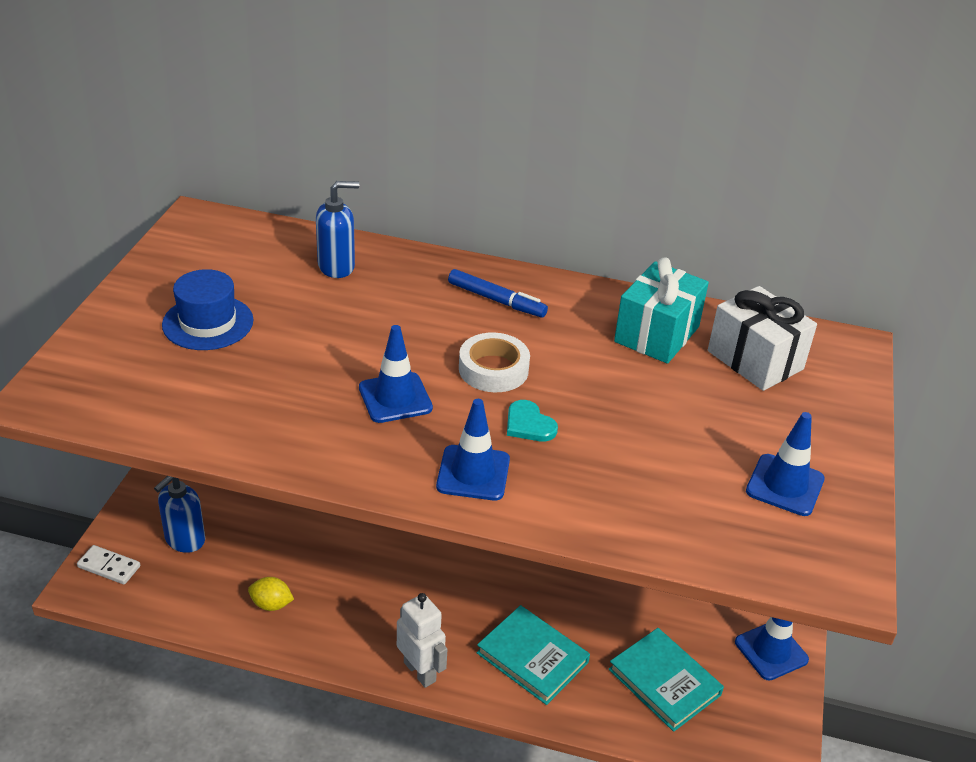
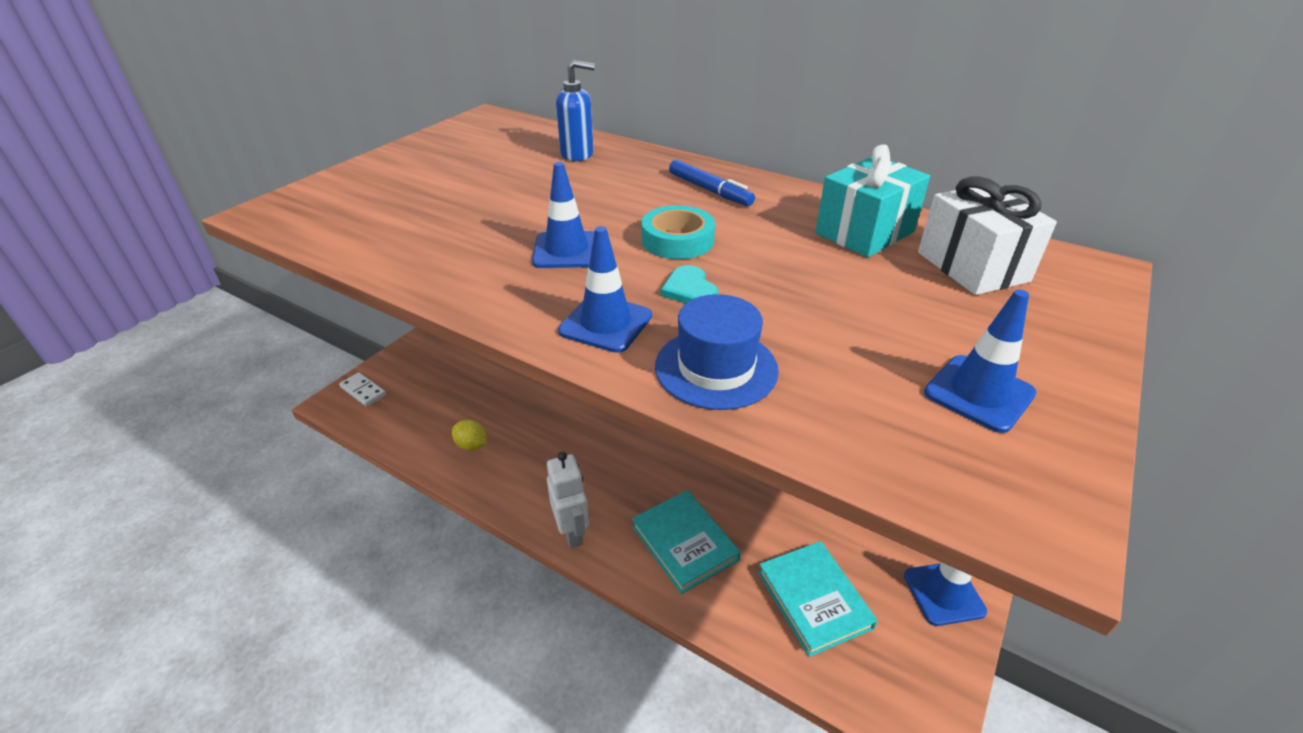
camera: 20 degrees right, 0 degrees up
blue soap dispenser [154,476,205,553] -> none
blue hat [162,269,253,350] -> blue hat moved to [655,294,779,410]
white tape [459,333,530,392] -> turquoise tape [642,205,715,259]

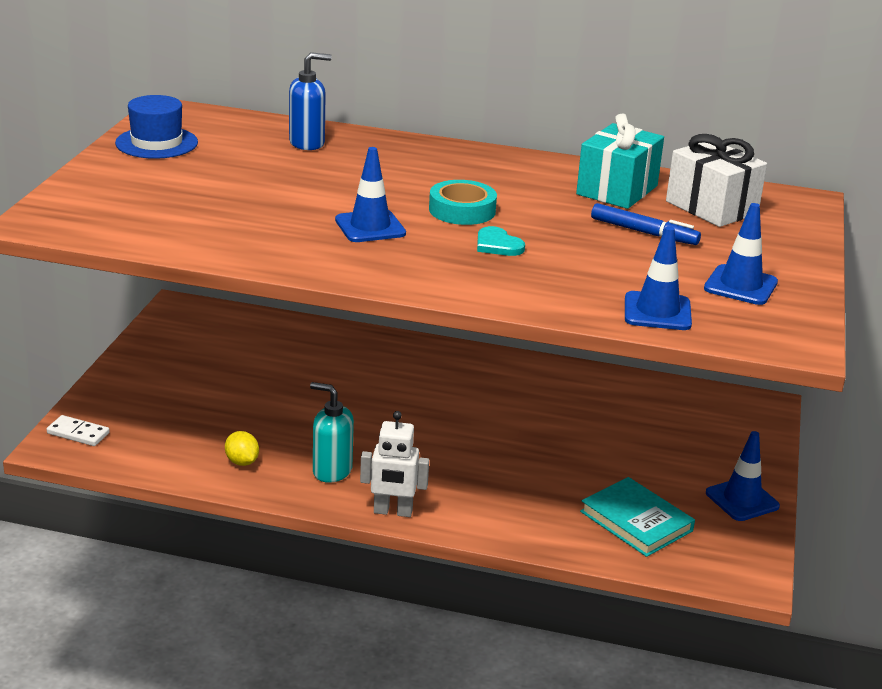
camera: 20 degrees left, 10 degrees down
yellow lemon [452,420,487,450] -> yellow lemon turned 45 degrees clockwise [225,431,259,466]
white robot [547,452,589,549] -> white robot turned 135 degrees clockwise [360,411,429,517]
blue traffic cone [558,226,652,353] -> blue traffic cone moved to [625,226,692,330]
turquoise book [632,490,741,594] -> none
blue hat [655,294,779,410] -> blue hat moved to [115,95,198,159]
blue marker [669,160,755,206] -> blue marker moved to [591,203,701,245]
none -> turquoise soap dispenser [310,382,354,483]

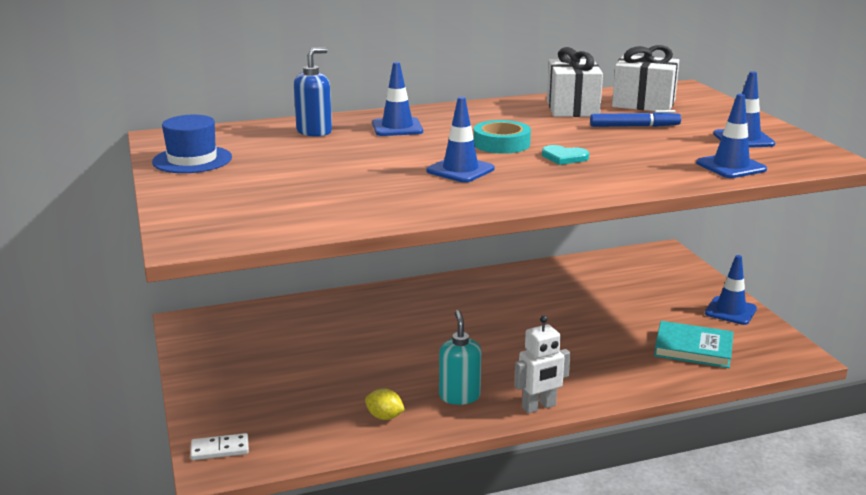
camera: 30 degrees left, 5 degrees down
turquoise soap dispenser [310,382,354,483] -> turquoise soap dispenser turned 90 degrees clockwise [439,310,482,405]
turquoise gift [576,113,664,209] -> white gift [547,47,603,117]
none -> blue traffic cone [372,62,423,136]

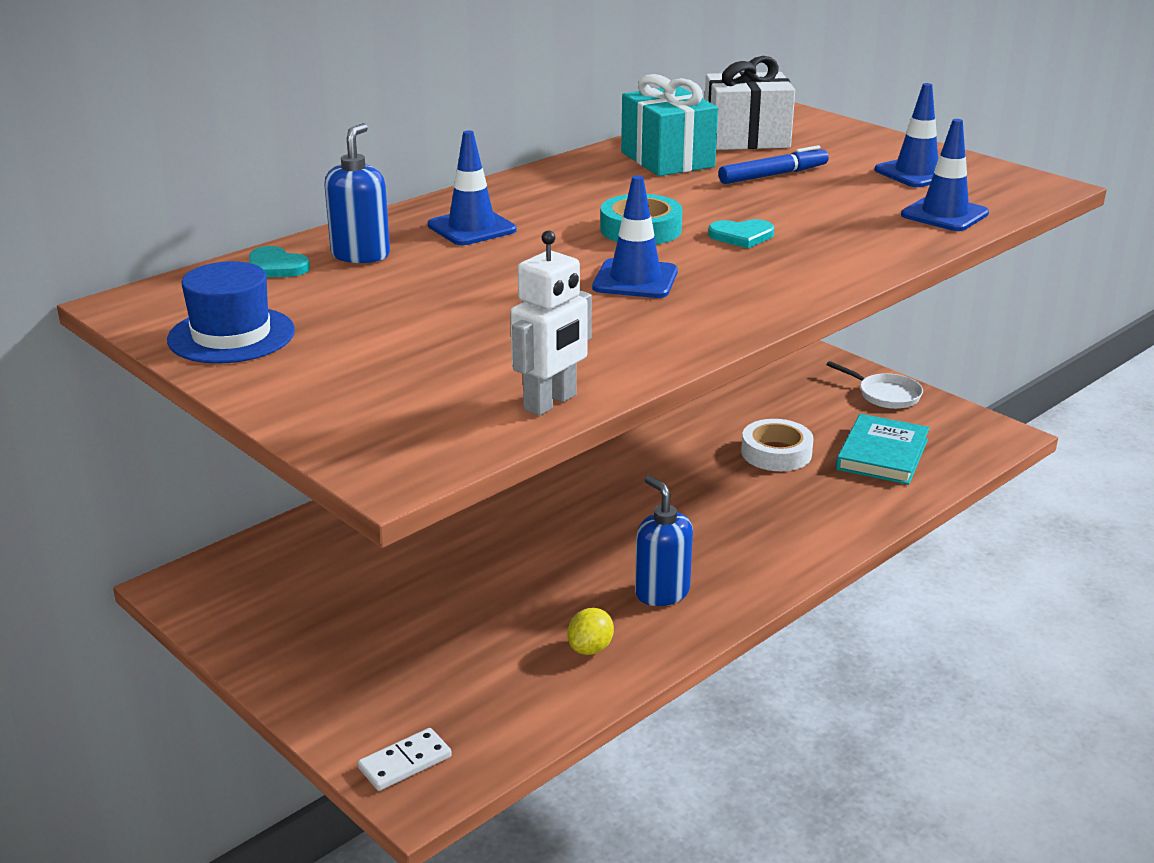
camera: 25 degrees left, 5 degrees up
yellow lemon [365,388,405,420] -> yellow lemon turned 60 degrees counterclockwise [567,608,614,655]
turquoise soap dispenser [439,310,482,405] -> blue soap dispenser [635,475,693,606]
white robot [514,315,570,413] -> white robot moved to [510,230,592,416]
white gift [547,47,603,117] -> turquoise gift [621,74,718,176]
turquoise book [654,321,733,368] -> turquoise book turned 60 degrees counterclockwise [836,414,930,485]
blue traffic cone [705,255,757,325] -> white pan [827,361,923,409]
none -> turquoise heart [249,246,310,277]
none -> white tape [741,419,814,471]

